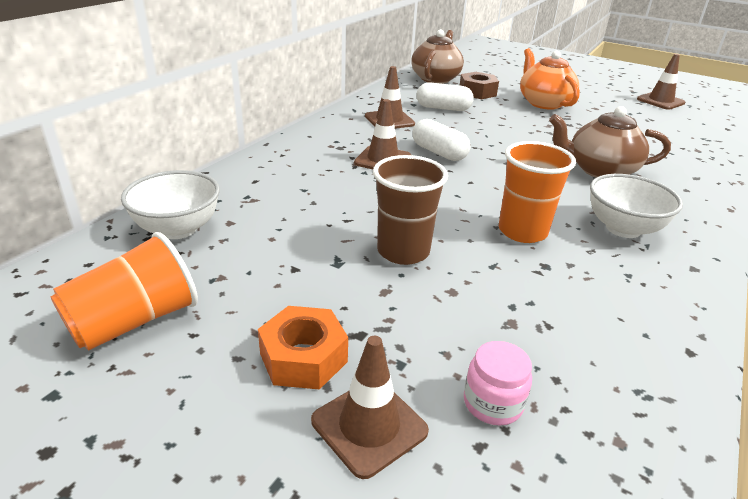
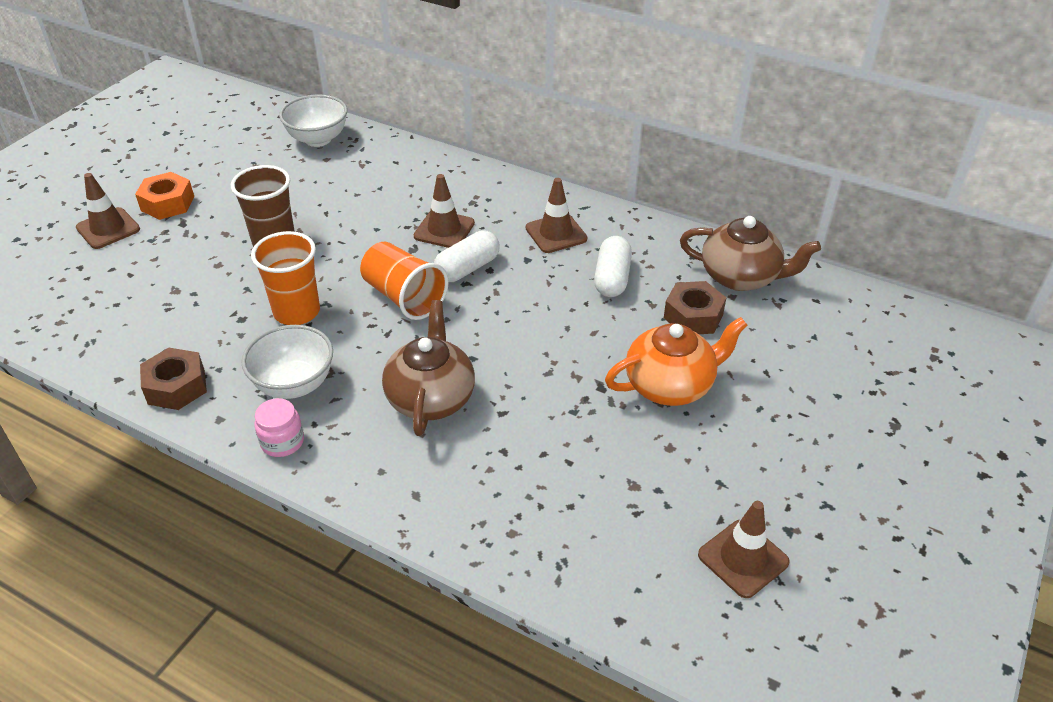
camera: 90 degrees right, 10 degrees up
orange cup [51,232,198,351] -> orange cup moved to [360,242,449,320]
pink jar [464,341,532,425] -> pink jar moved to [254,398,304,457]
none -> brown nut [140,348,207,410]

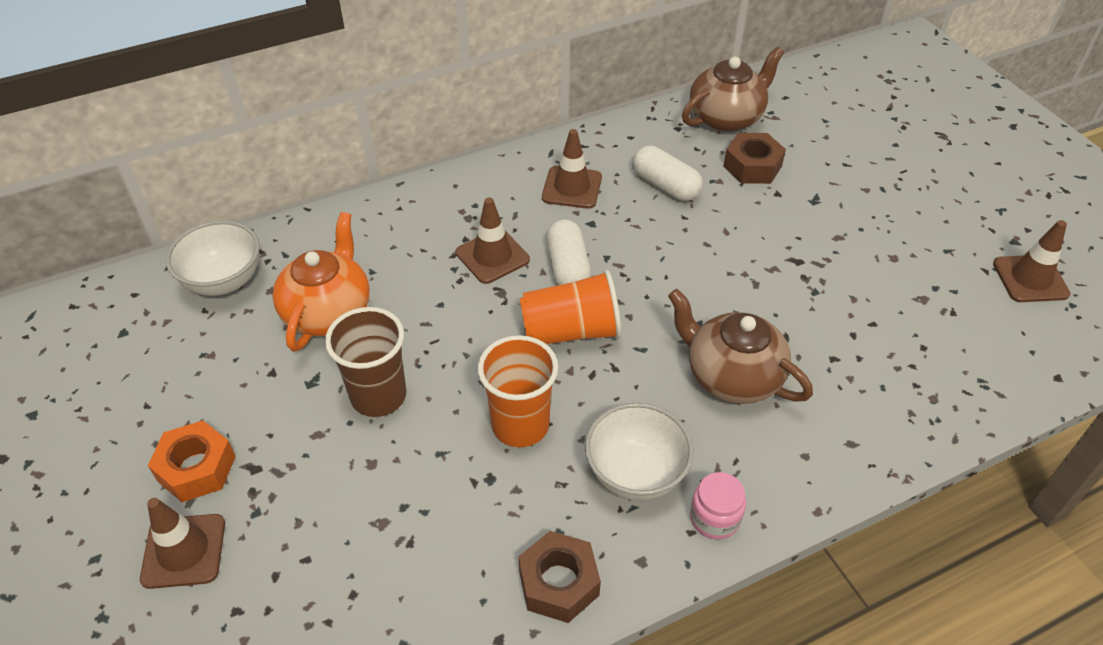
camera: 55 degrees left, 5 degrees up
orange teapot [605,317,748,406] -> orange teapot moved to [273,212,370,352]

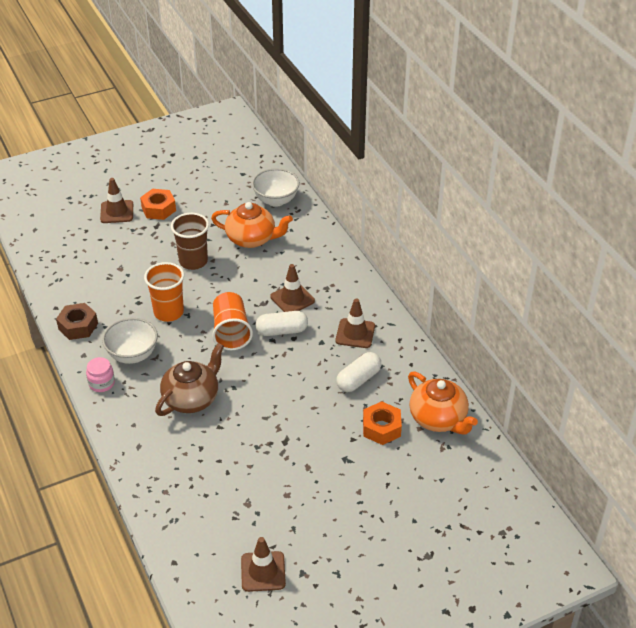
camera: 90 degrees right, 5 degrees down
brown teapot [682,47,784,132] -> orange teapot [408,371,478,434]
brown nut [723,133,786,184] -> orange nut [363,401,402,445]

